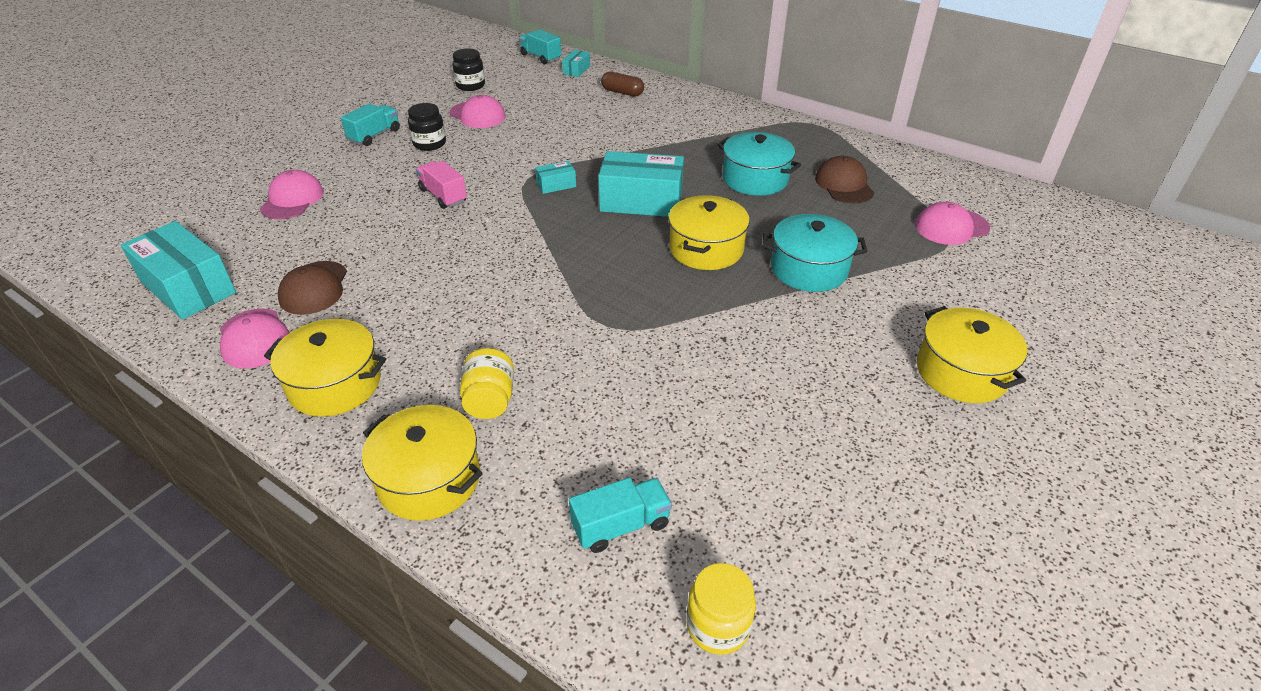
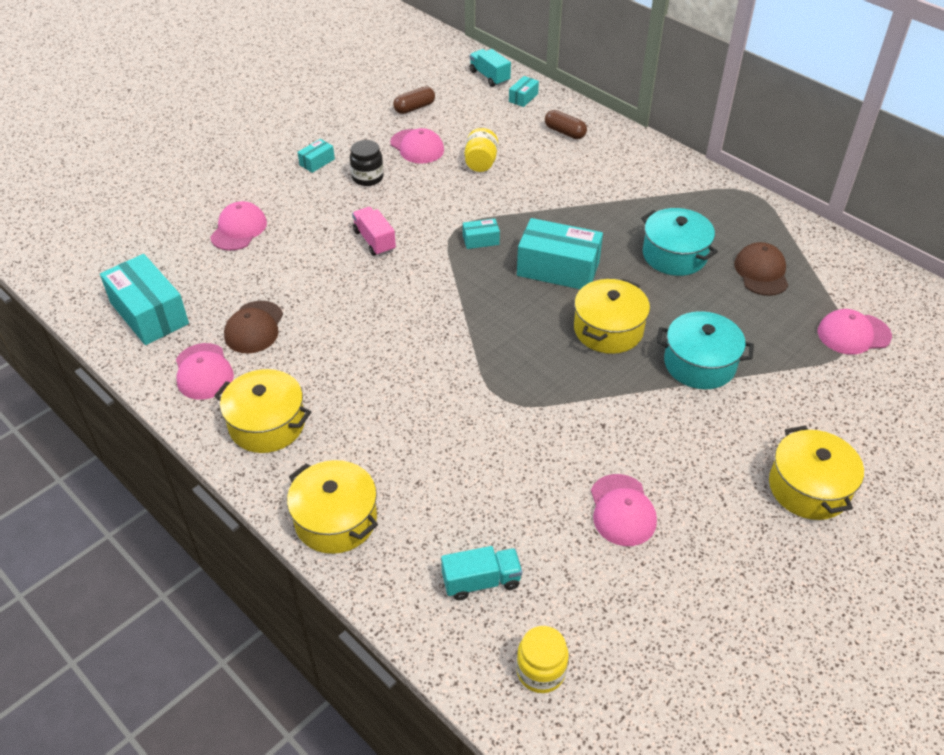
camera: 10 degrees right, 5 degrees up
turquoise truck [341,104,400,146] -> turquoise box [298,139,335,173]
black jar [452,48,485,91] -> brown capsule [393,86,435,114]
yellow jar [460,348,514,419] -> yellow jar moved to [465,128,498,172]
none -> pink cap [591,474,657,546]

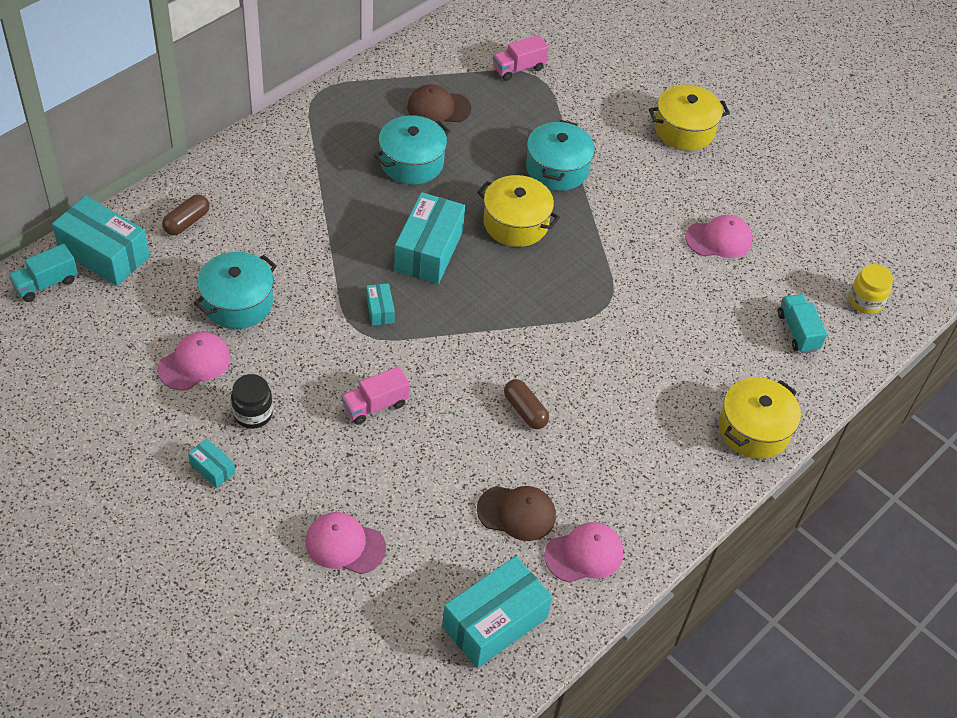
camera: 95 degrees left, 5 degrees up
yellow pot [214,369,311,453] -> none
brown capsule [393,86,435,114] -> brown capsule moved to [504,379,549,429]
yellow jar [465,128,498,172] -> turquoise pot [194,252,277,329]
turquoise box [509,76,539,107] -> turquoise box [52,196,150,286], size x2.15
pink cap [818,309,892,355] -> pink truck [493,35,549,81]

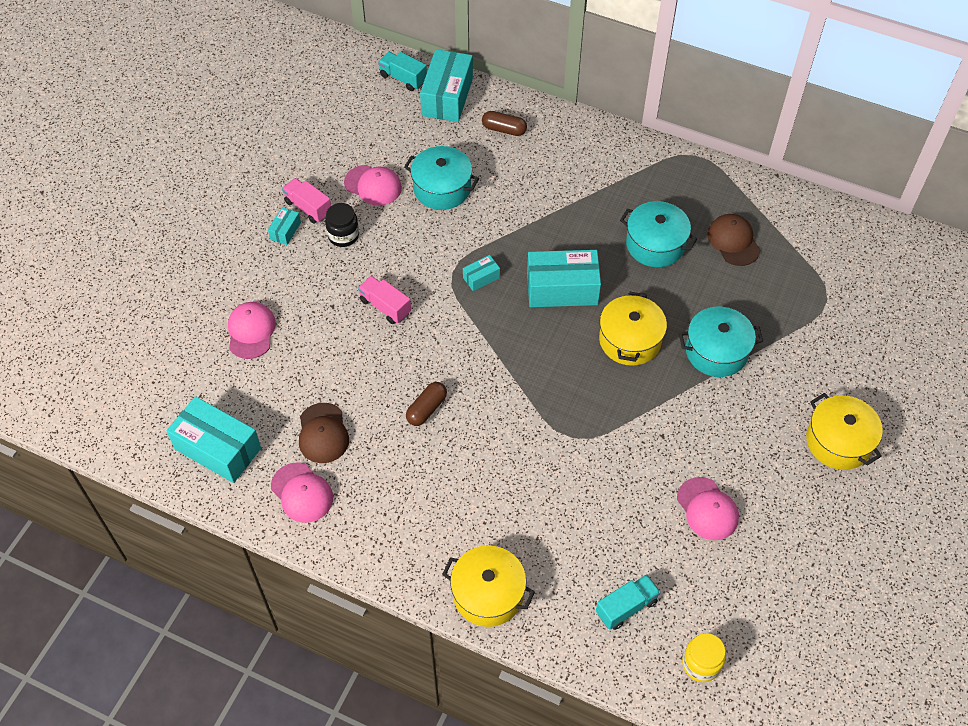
camera: 75 degrees right, 5 degrees up
pink truck [493,35,549,81] -> pink truck moved to [282,178,331,223]

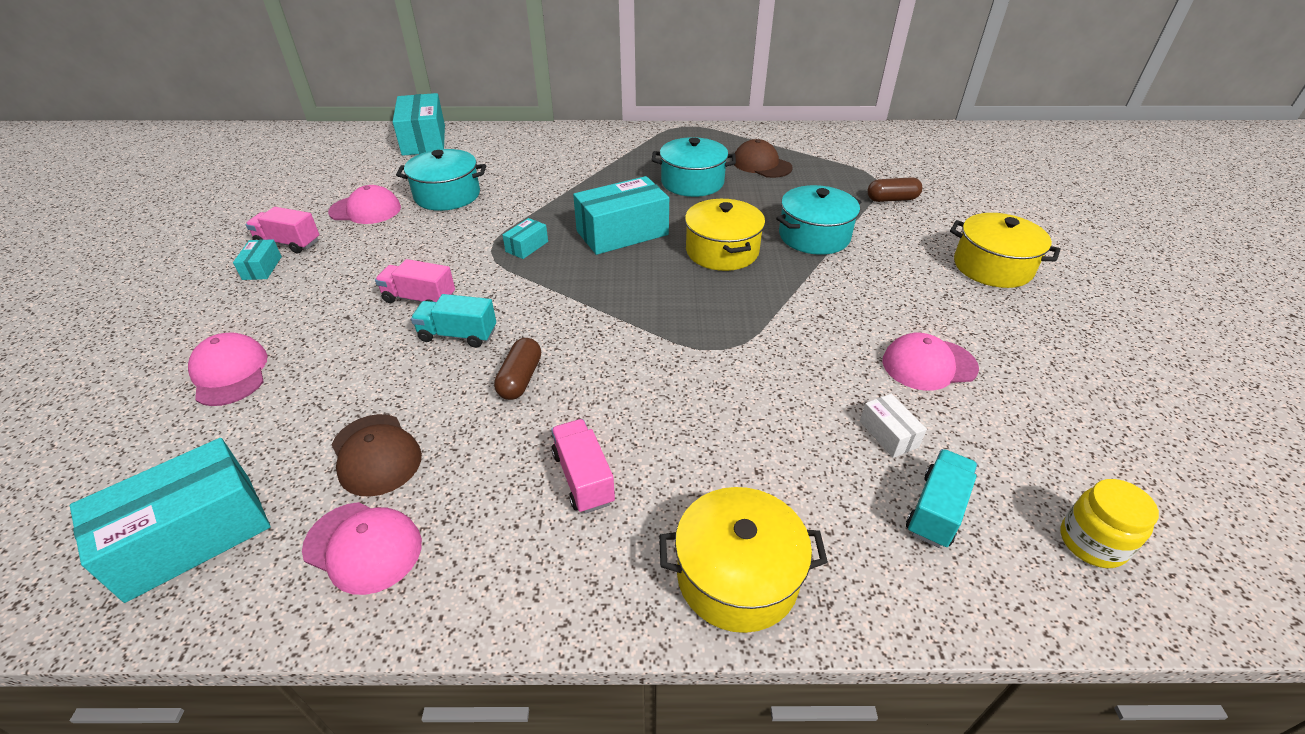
camera: 25 degrees left, 15 degrees down
turquoise box [167,396,261,483] -> turquoise box turned 45 degrees counterclockwise [70,438,271,603]
black jar [325,203,359,247] -> none
turquoise truck [378,52,427,91] -> turquoise truck moved to [411,294,496,348]
brown capsule [482,111,527,136] -> brown capsule moved to [867,177,922,202]
pink cap [677,477,739,540] -> pink cap turned 135 degrees clockwise [883,333,979,391]
none -> pink truck [551,419,615,514]
none -> white box [860,394,927,458]

